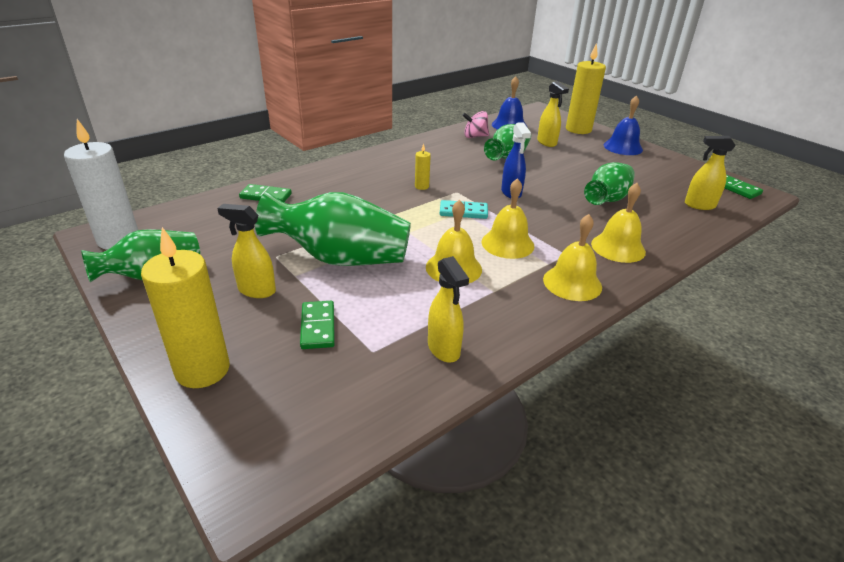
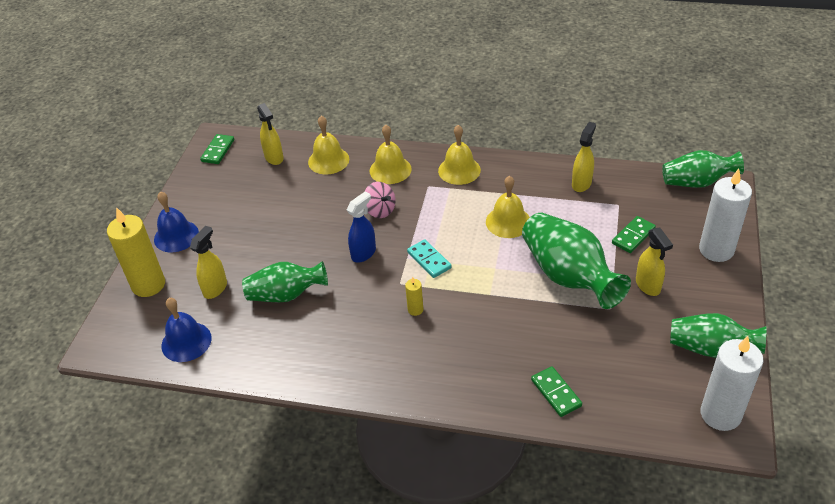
camera: 125 degrees left, 10 degrees up
yellow candle [141,227,230,388] -> white candle [699,169,752,262]
pink spinning top [462,111,489,138] -> pink spinning top moved to [364,182,396,218]
yellow bell [482,178,535,259] -> yellow bell moved to [308,116,349,174]
green vase [584,162,635,205] -> green vase moved to [662,150,744,188]

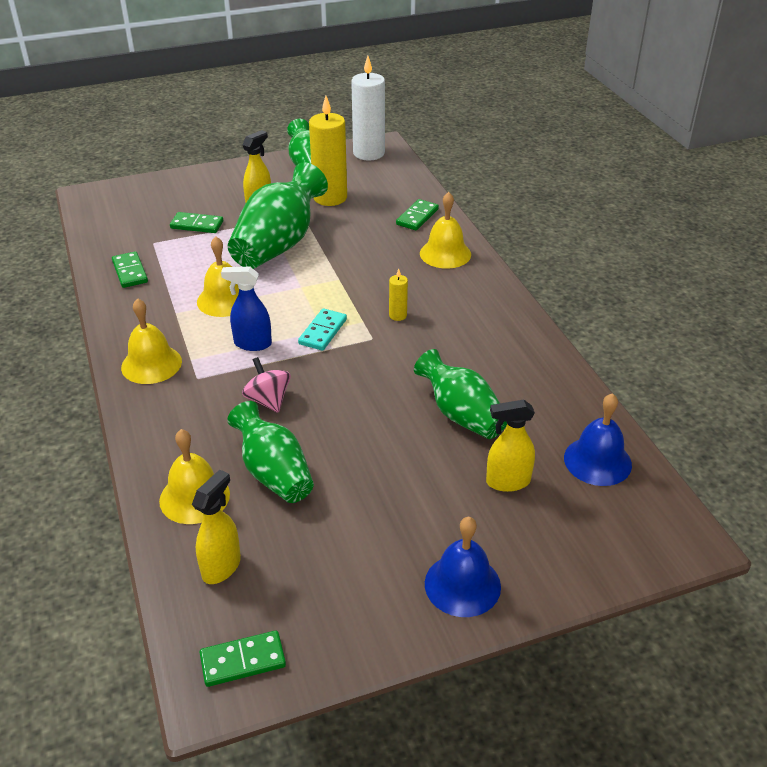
camera: 125 degrees left, 5 degrees down
yellow candle [107,207,165,297] -> yellow candle moved to [309,96,347,206]
blue spray bottle [347,192,376,263] -> blue spray bottle moved to [221,267,272,351]
pink spinning top [364,182,396,218] -> pink spinning top turned 45 degrees counterclockwise [242,357,291,413]
yellow bell [370,125,412,184] -> yellow bell moved to [420,192,471,269]
yellow spray bottle [572,122,596,192] -> green domino [112,251,148,288]
green vase [662,150,744,188] -> green vase moved to [227,401,314,503]
white candle [699,169,752,262] -> none

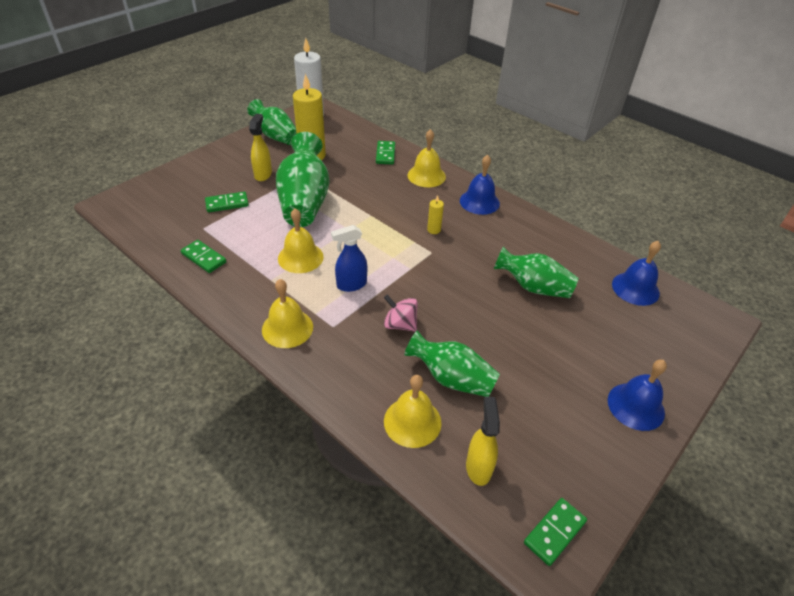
camera: 30 degrees left, 5 degrees up
turquoise domino [298,308,347,351] -> none
yellow spray bottle [486,399,535,492] -> none
none -> blue bell [460,155,500,215]

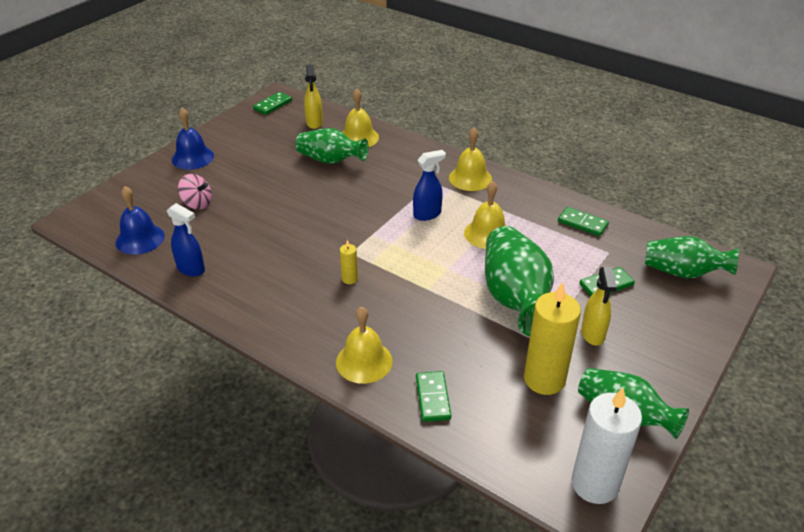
camera: 175 degrees right, 5 degrees down
pink spinning top [384,295,418,332] -> pink spinning top moved to [178,174,212,210]
blue bell [460,155,500,215] -> none
green vase [494,247,579,298] -> green vase moved to [645,236,739,278]
none -> blue spray bottle [167,203,205,277]

